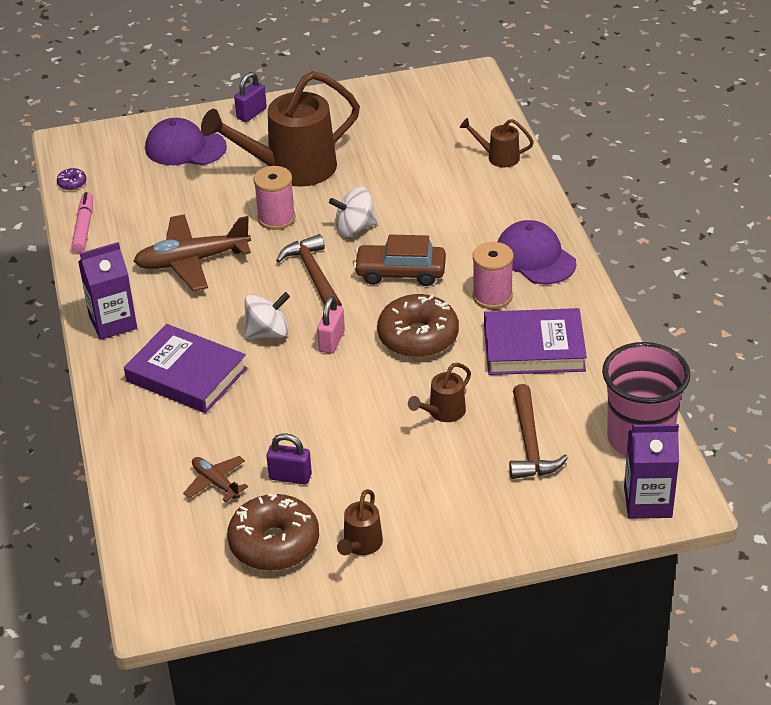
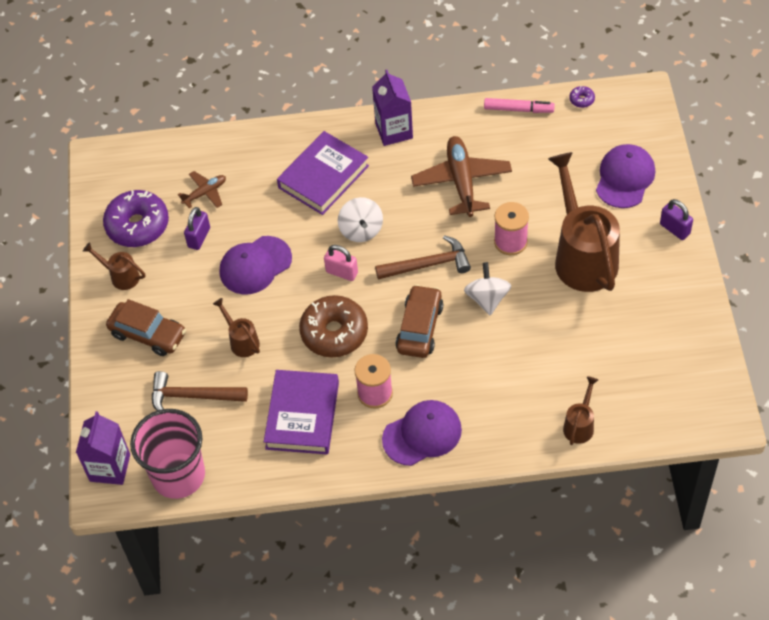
camera: 100 degrees right, 15 degrees up
brown donut [227,494,319,571] -> purple donut [103,190,169,247]
none -> brown car [106,299,186,356]
none -> purple cap [220,236,292,294]

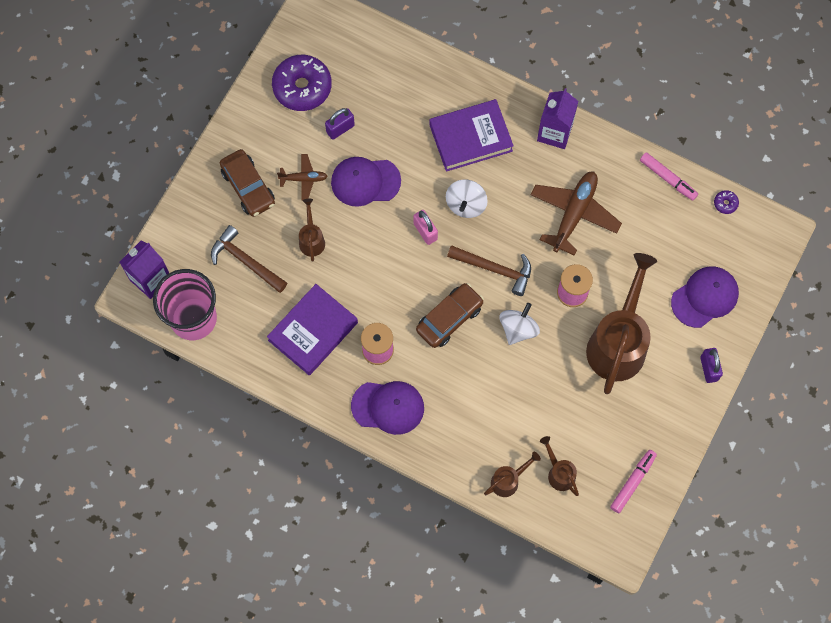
camera: 30 degrees right, 15 degrees up
brown watering can [83,242,145,290] -> brown watering can moved to [540,436,579,496]
brown plane [178,171,226,208] -> brown plane moved to [277,154,327,201]
brown donut [299,295,368,357] -> none
none -> pink marker [610,450,657,513]

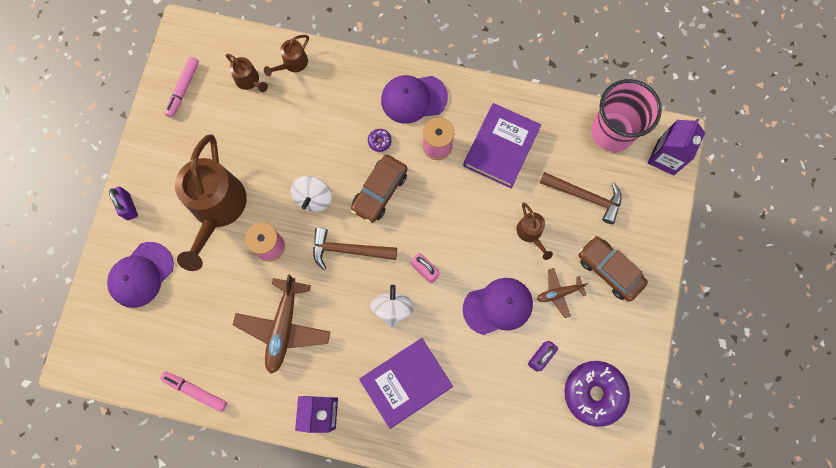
camera: 165 degrees right, 5 degrees up
purple donut [714,190,739,214] -> purple donut moved to [368,129,392,152]

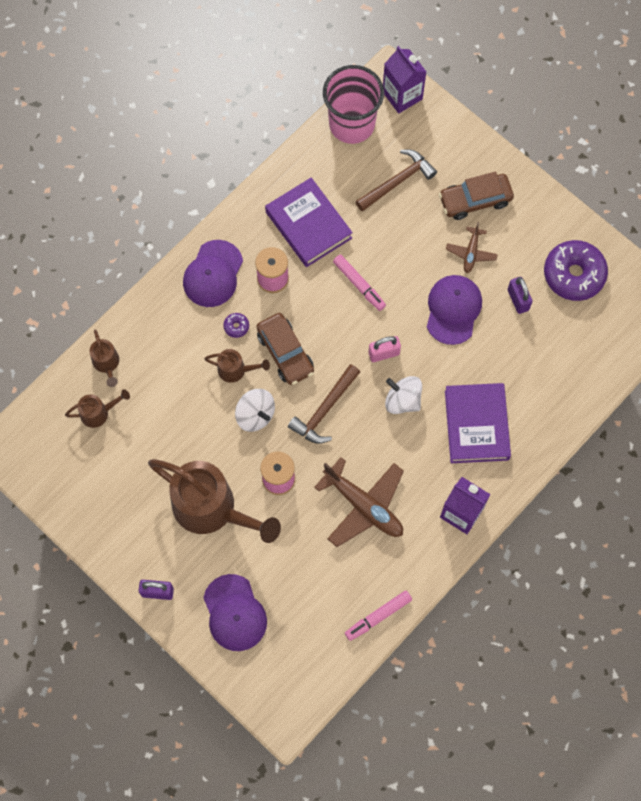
camera: 60 degrees left, 5 degrees down
pink marker [165,57,199,118] -> pink marker moved to [333,254,386,311]
brown watering can [516,202,553,260] -> brown watering can moved to [204,349,270,383]

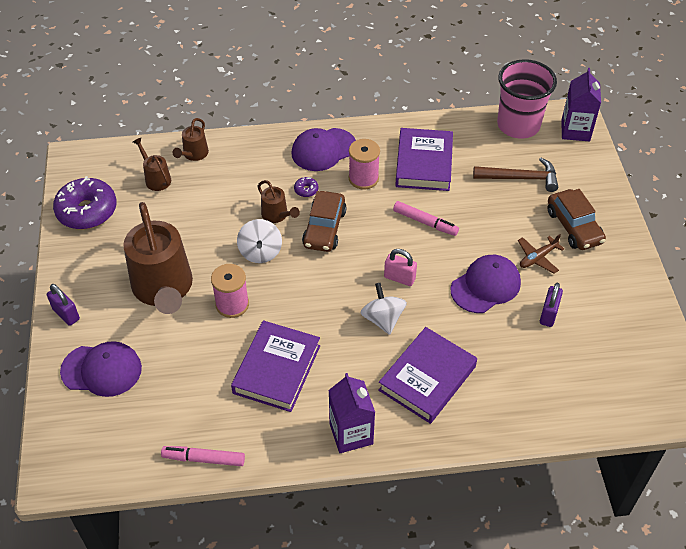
camera: 40 degrees right, 20 degrees down
brown watering can [65,389,130,428] -> brown watering can turned 150 degrees counterclockwise [133,138,171,191]
purple cap [203,574,267,651] -> purple cap turned 105 degrees counterclockwise [60,341,142,397]
brown hammer [288,364,360,444] -> none
brown plane [314,457,404,547] -> purple book [231,320,320,412]
pink marker [333,254,386,311] -> pink marker turned 60 degrees counterclockwise [393,201,459,236]
brown car [439,172,514,220] -> brown car turned 135 degrees counterclockwise [547,189,606,250]
purple donut [544,240,608,301] -> purple donut moved to [53,176,117,229]

